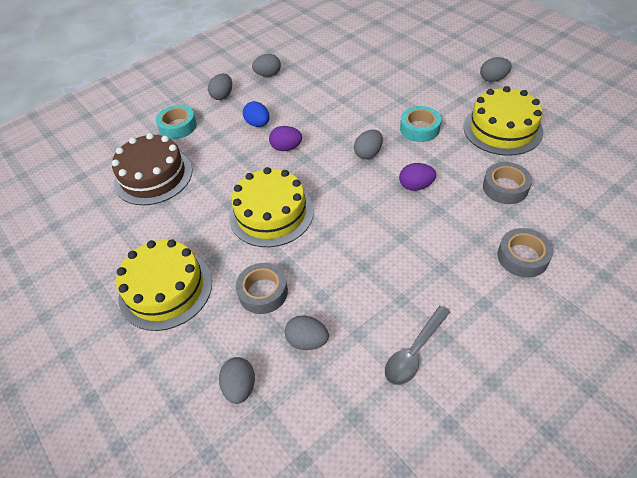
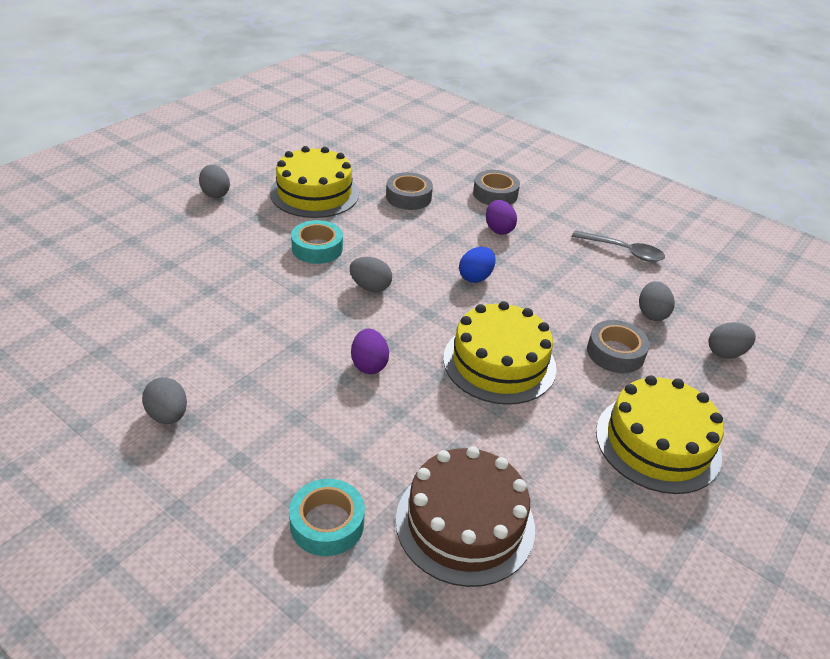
camera: 110 degrees left, 10 degrees down
grey egg [208,73,232,100] -> none
blue egg [243,101,270,127] -> blue egg moved to [459,247,496,283]
purple egg [399,163,436,191] -> purple egg moved to [486,200,517,235]

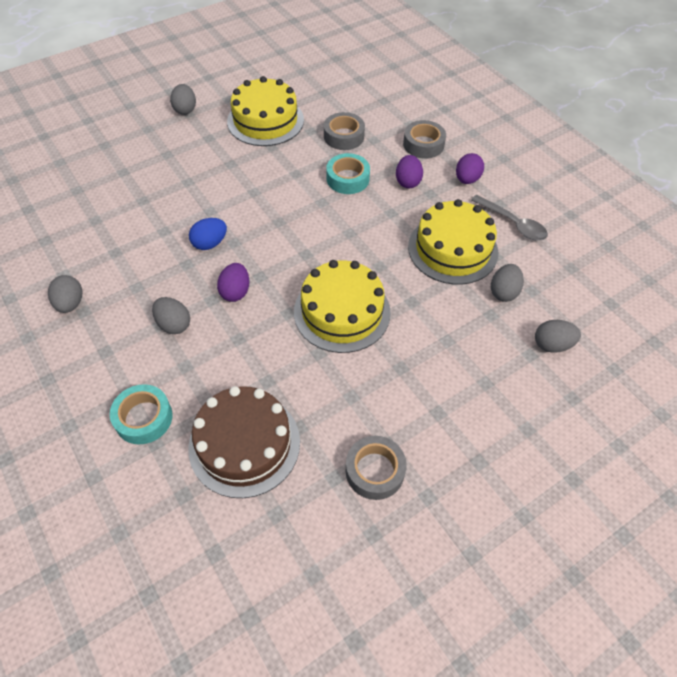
camera: 20 degrees right, 15 degrees up
turquoise tape [291,220,343,264] -> turquoise tape moved to [326,153,370,194]
grey egg [350,257,392,293] -> grey egg moved to [152,297,190,334]
blue egg [459,247,496,283] -> blue egg moved to [189,218,227,250]
grey tape [587,320,650,373] -> grey tape moved to [346,436,407,500]
yellow cake [596,375,724,494] -> yellow cake moved to [408,199,498,285]
none -> purple egg [456,153,484,184]

